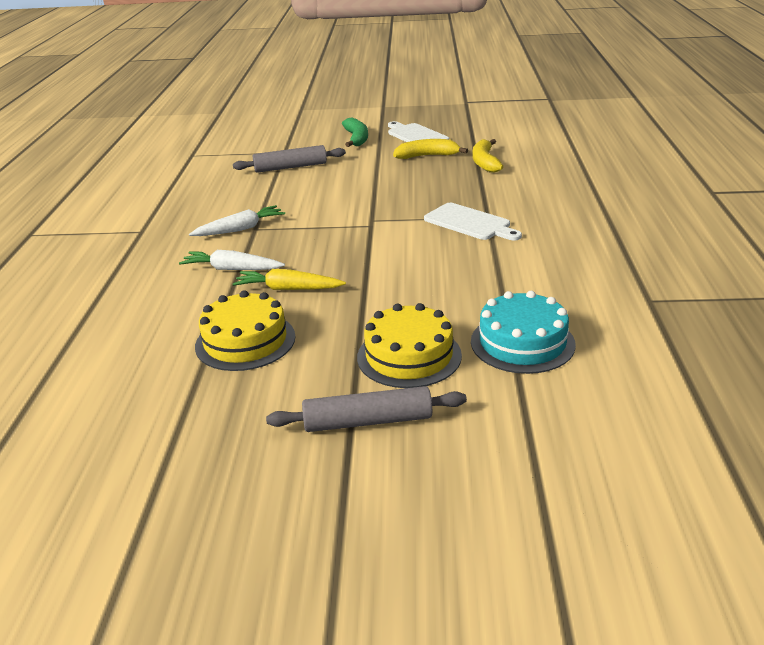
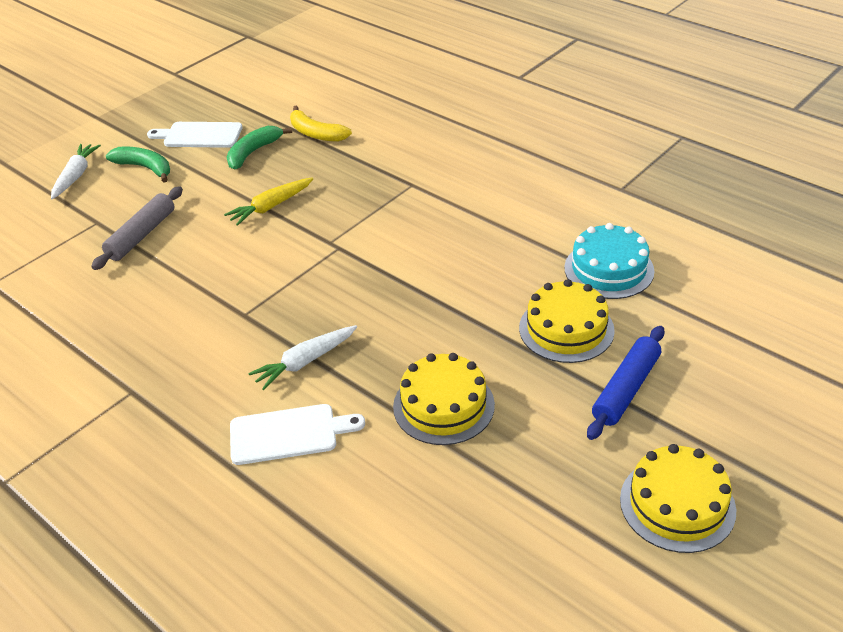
camera: 50 degrees left, 10 degrees up
white carrot [189,205,285,236] -> white carrot moved to [51,144,101,199]
yellow carrot [233,269,346,290] -> yellow carrot moved to [224,177,313,226]
grey rolling pin [266,386,467,432] -> blue rolling pin [587,326,665,440]
yellow banana [393,139,468,159] -> green banana [226,126,292,170]
white cutting board [424,203,522,240] -> white cutting board moved to [230,404,365,465]
none -> yellow cake [620,444,736,553]

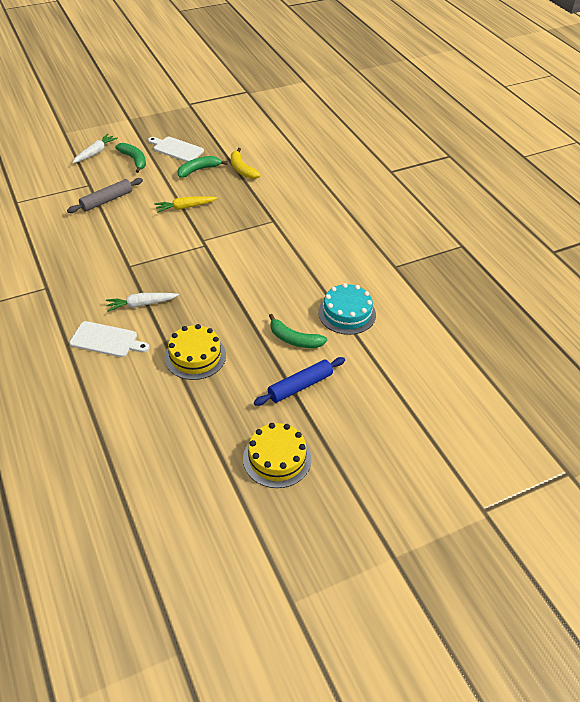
camera: 20 degrees right, 5 degrees up
yellow cake [519,279,615,363] -> green banana [269,314,327,348]

